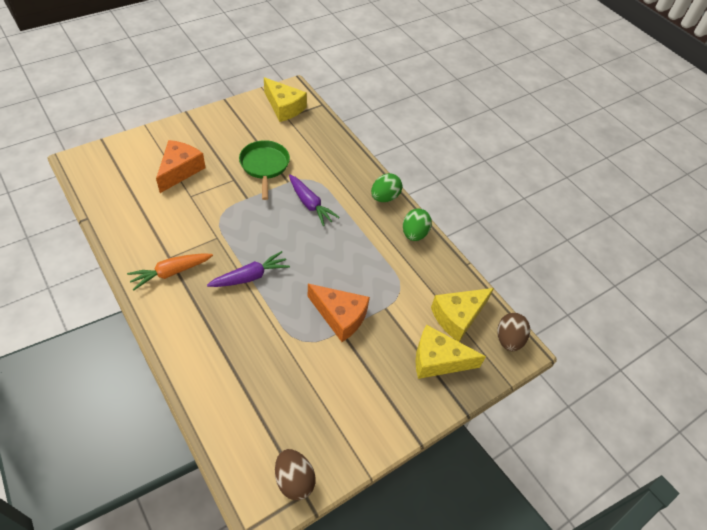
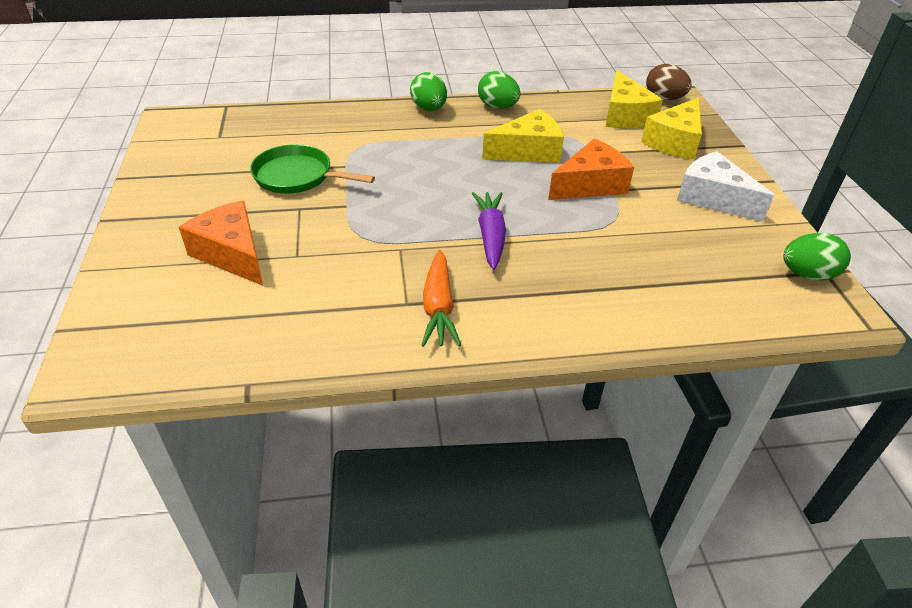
camera: 60 degrees left, 10 degrees down
yellow cheese [264,77,307,122] -> yellow cheese moved to [482,109,564,163]
brown egg [275,449,316,500] -> green egg [784,233,851,280]
purple carrot [289,175,340,226] -> none
none -> white cheese [677,151,774,222]

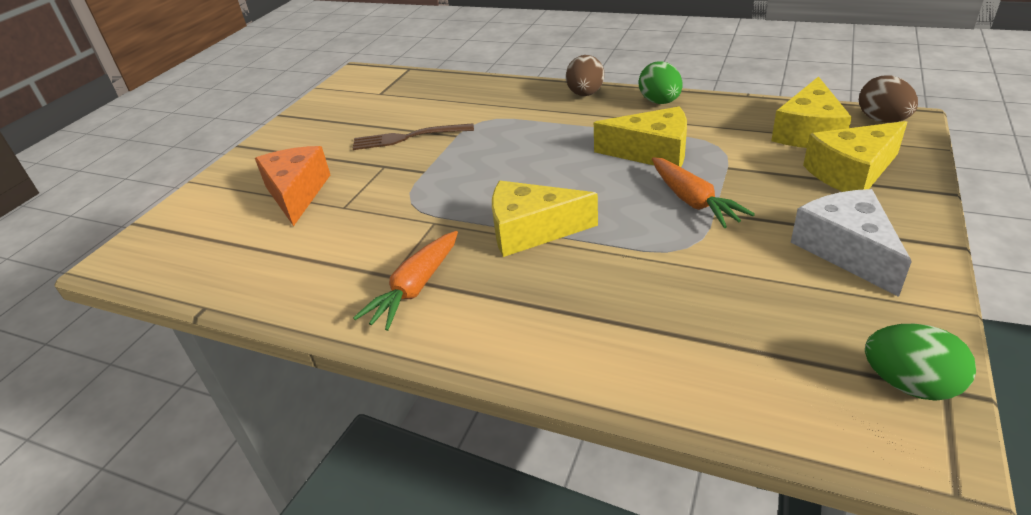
camera: 35 degrees right, 5 degrees down
green pan [250,144,375,194] -> brown fork [353,123,474,150]
green egg [410,72,447,111] -> brown egg [566,55,604,96]
purple carrot [472,192,506,270] -> yellow cheese [492,181,598,257]
orange cheese [548,139,634,200] -> orange carrot [652,157,755,228]

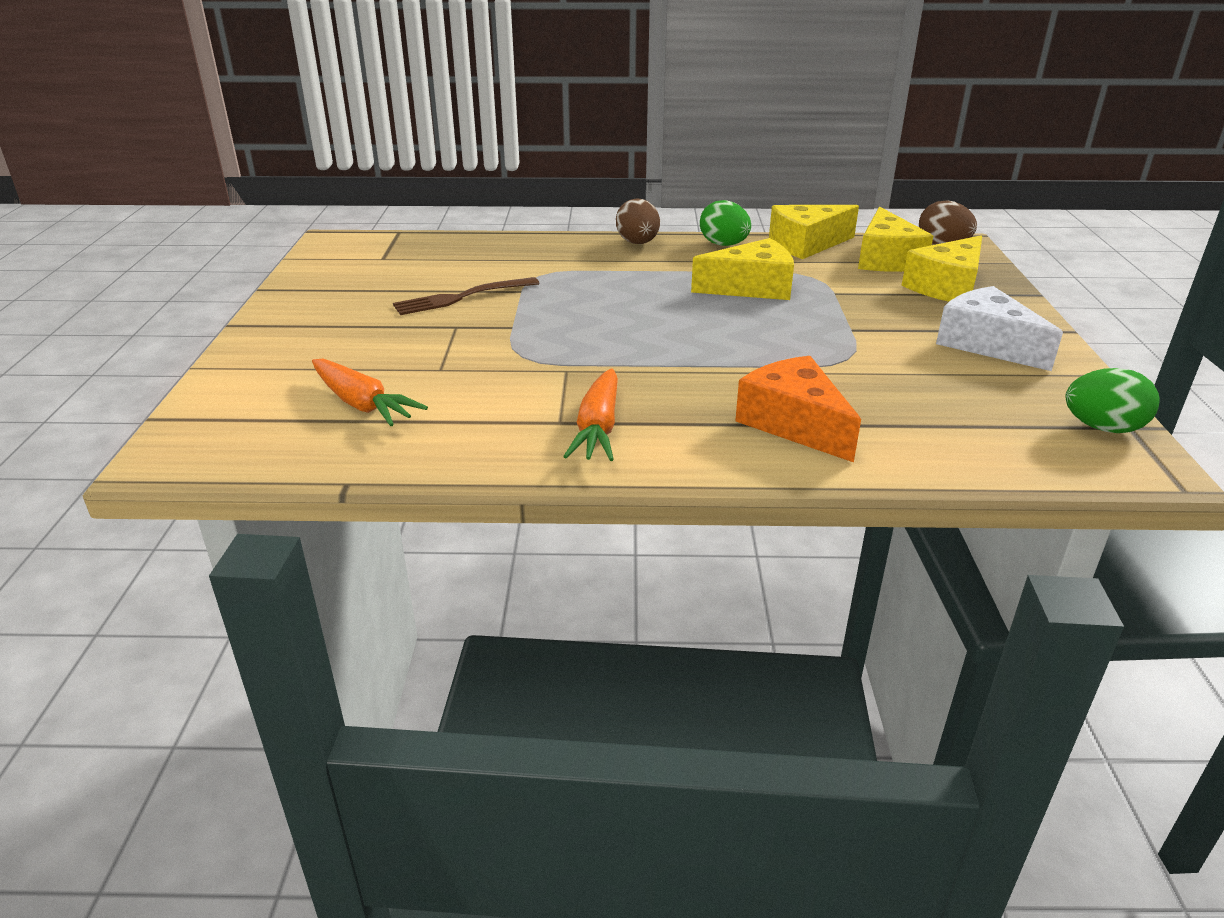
camera: 25 degrees left, 5 degrees down
orange cheese [255,146,330,226] -> orange cheese moved to [735,356,861,462]
yellow cheese [492,181,598,257] -> yellow cheese moved to [769,205,859,259]
orange carrot [652,157,755,228] -> orange carrot moved to [312,359,428,426]

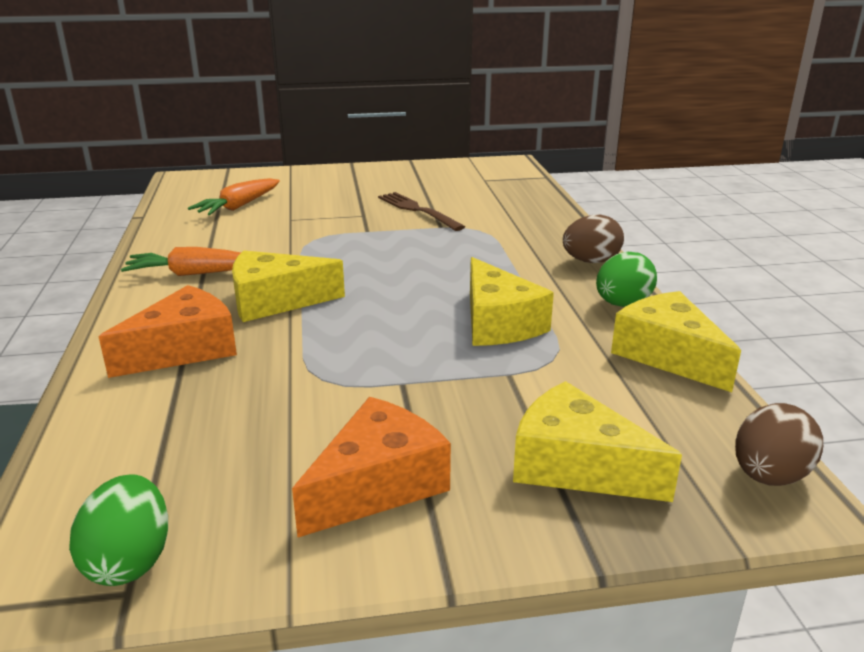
camera: 80 degrees right, 5 degrees down
yellow cheese [858,206,933,272] -> yellow cheese moved to [232,250,345,322]
white cheese [936,286,1063,371] -> orange cheese [292,397,451,537]

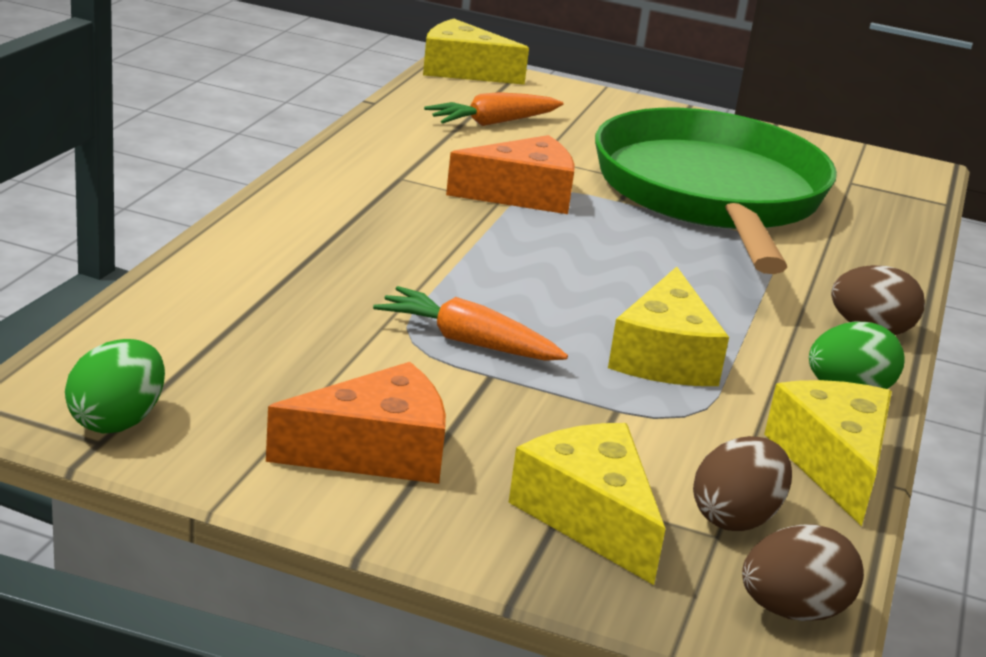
camera: 25 degrees right, 0 degrees up
orange cheese [99,285,237,378] -> orange cheese moved to [446,135,575,214]
orange carrot [121,247,241,276] -> orange carrot moved to [373,286,568,361]
yellow cheese [232,250,345,322] -> yellow cheese moved to [423,19,529,85]
brown fork [378,192,465,231] -> green pan [595,108,837,274]
none -> brown egg [693,436,792,531]

